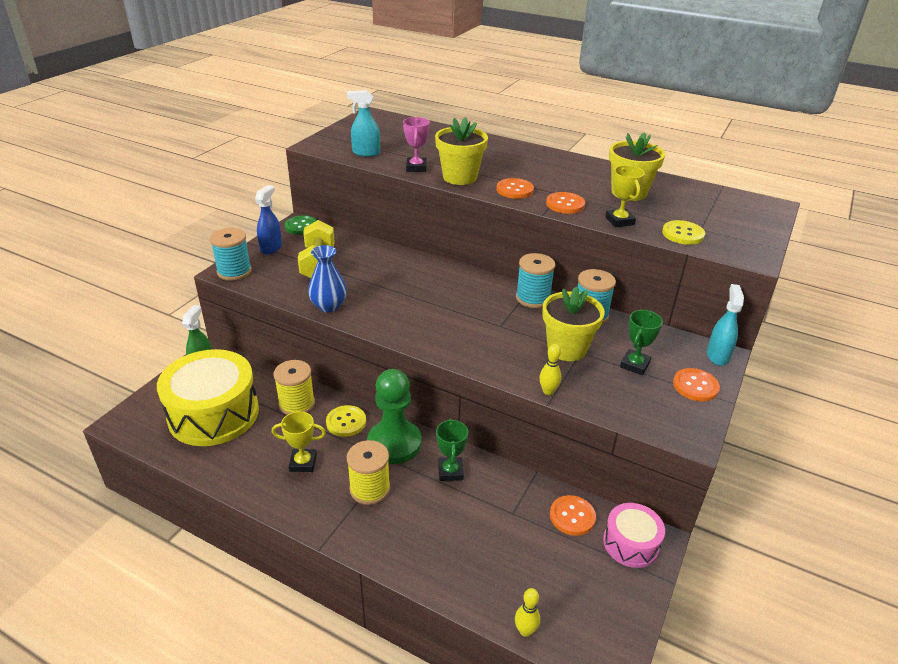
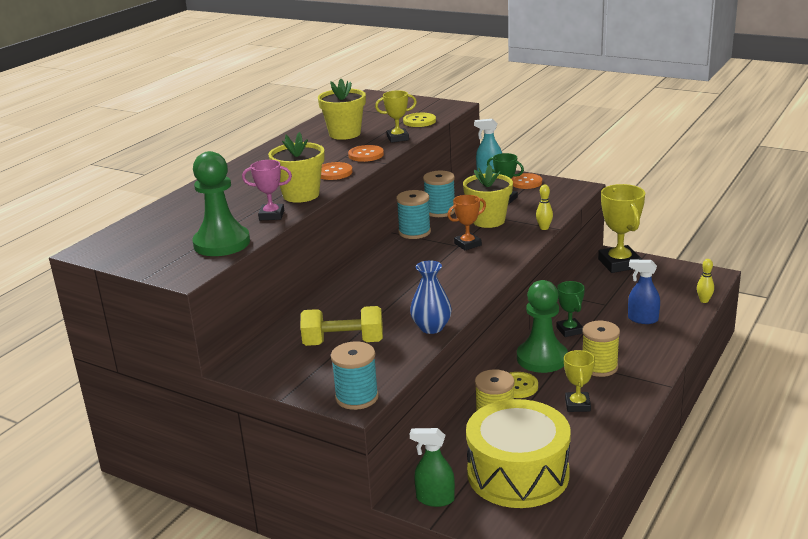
camera: 85 degrees left, 10 degrees down
blue spray bottle [255,185,282,255] -> blue spray bottle moved to [628,260,660,324]
green button [285,215,317,235] -> none
turquoise spray bottle [347,90,380,157] -> green pawn [192,151,250,256]
green trophy [436,418,468,481] -> green trophy turned 75 degrees clockwise [557,281,585,337]
orange button [550,495,596,536] -> none
pink drum [603,503,665,568] -> yellow trophy [598,184,645,273]
none -> orange trophy [447,195,486,250]

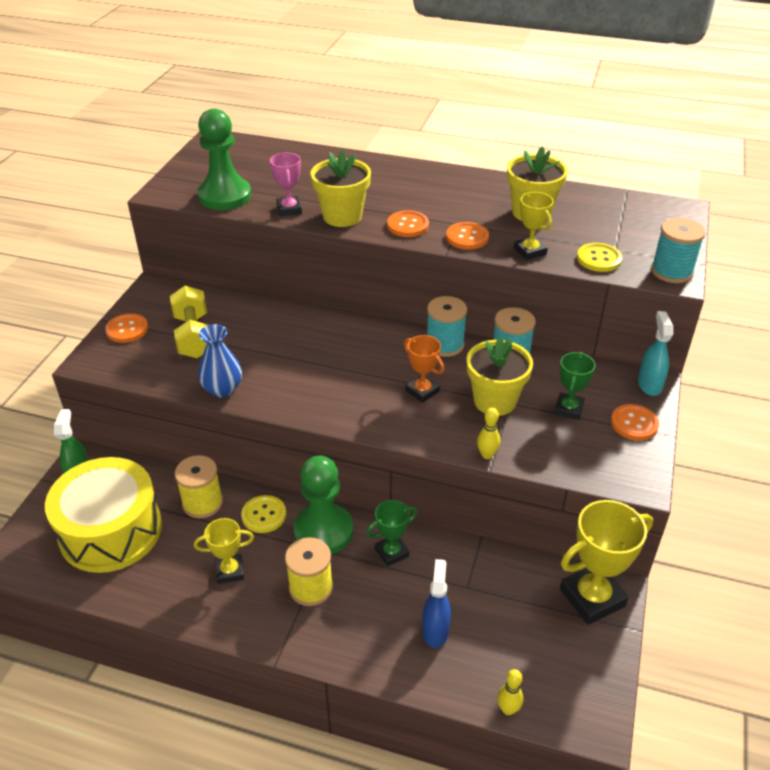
camera: 75 degrees right, 15 degrees up
turquoise spool [331,342,379,410] -> turquoise spool moved to [651,218,706,283]
none -> orange button [105,313,148,343]

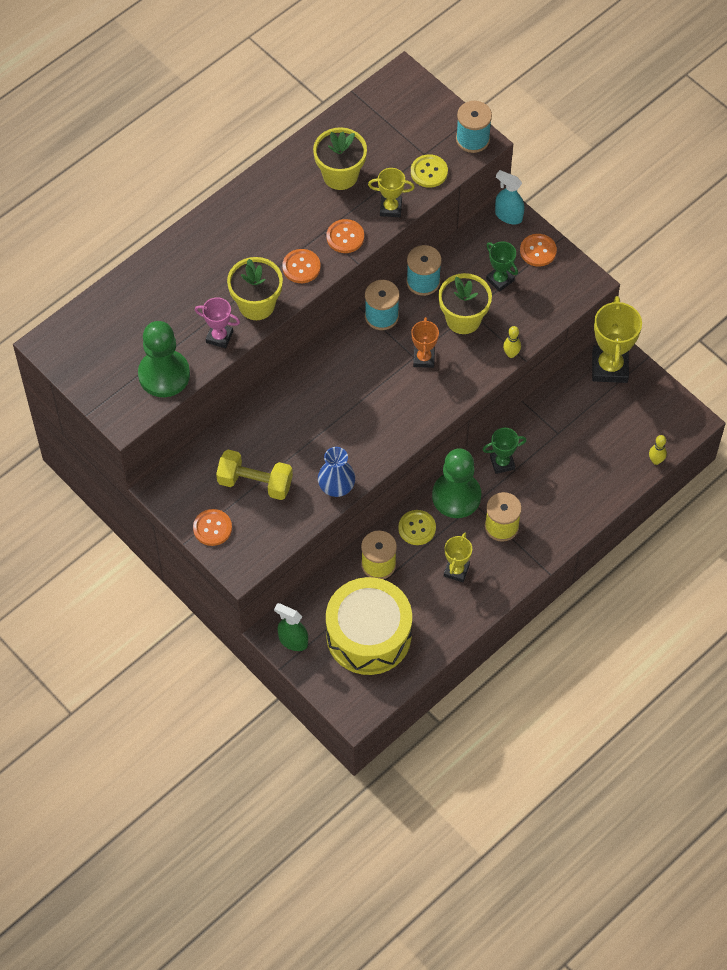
camera: 60 degrees left, 20 degrees up
green trophy [366,500,418,567] -> green trophy turned 75 degrees clockwise [482,428,527,474]
orange trophy [404,335,444,403] -> orange trophy turned 75 degrees counterclockwise [411,317,439,368]
blue spray bottle [422,559,451,648] -> none

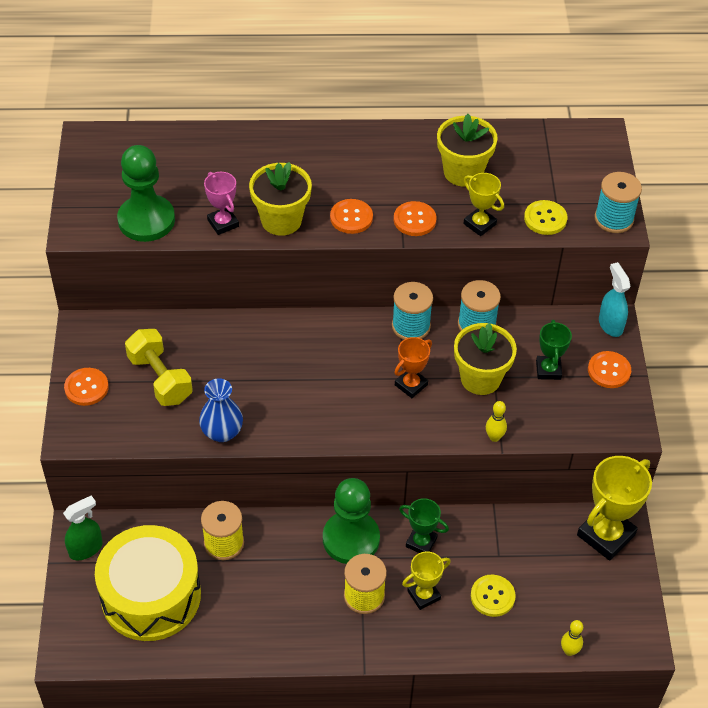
camera: 40 degrees right, 10 degrees down
green spray bottle [274,603,308,651] -> green spray bottle turned 75 degrees clockwise [63,495,103,560]
yellow button [398,510,436,545] -> yellow button moved to [471,575,516,617]
yellow trophy [444,533,472,582] -> yellow trophy moved to [402,551,451,610]

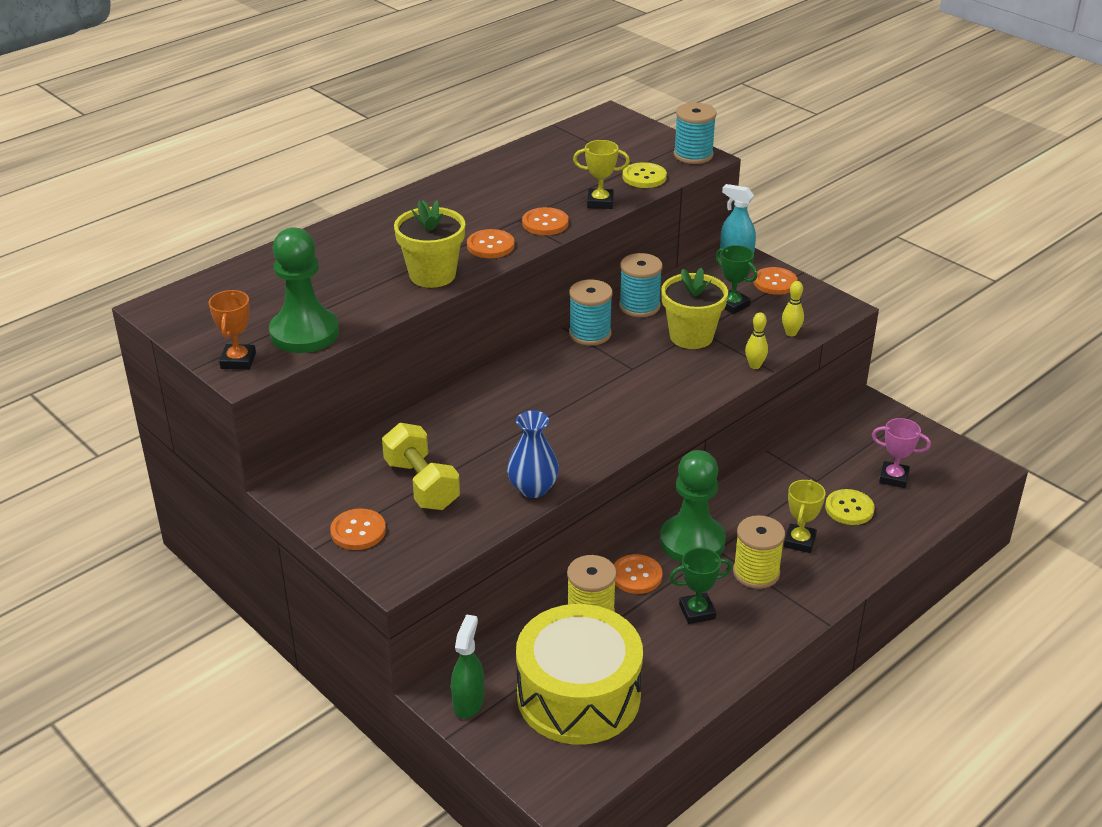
camera: 40 degrees left, 15 degrees down
yellow dumbbell [125,329,193,406] -> yellow dumbbell turned 45 degrees clockwise [382,423,460,510]
pink trophy [204,172,239,235] -> pink trophy moved to [872,418,931,488]
orange trophy [394,337,432,398] -> orange trophy moved to [209,290,256,370]
green trophy [399,498,449,553] -> green trophy moved to [669,547,732,624]
yellow flower pot [437,114,498,187] -> none
yellow bowling pin [561,620,583,656] -> yellow bowling pin moved to [782,281,804,337]
yellow trophy [577,456,652,561] -> none
none -> orange button [614,554,662,594]

